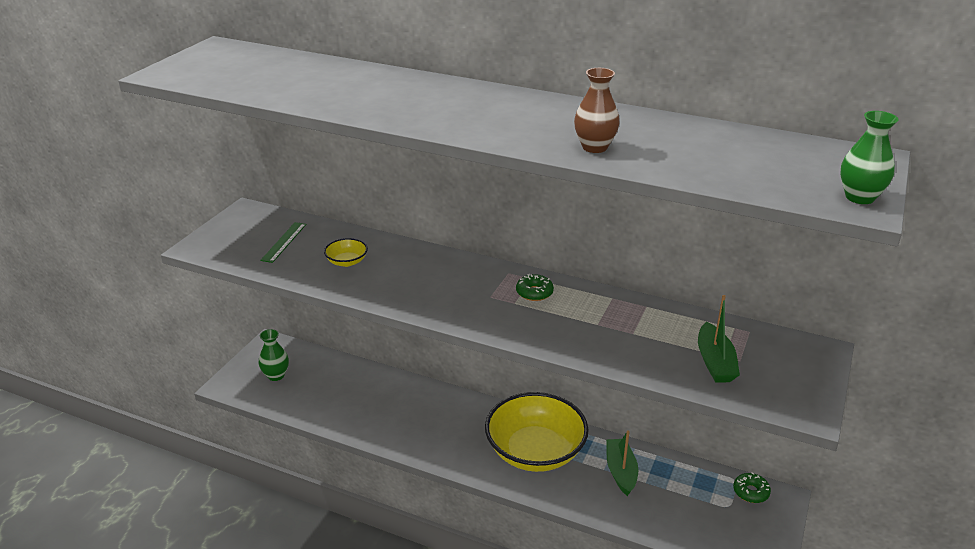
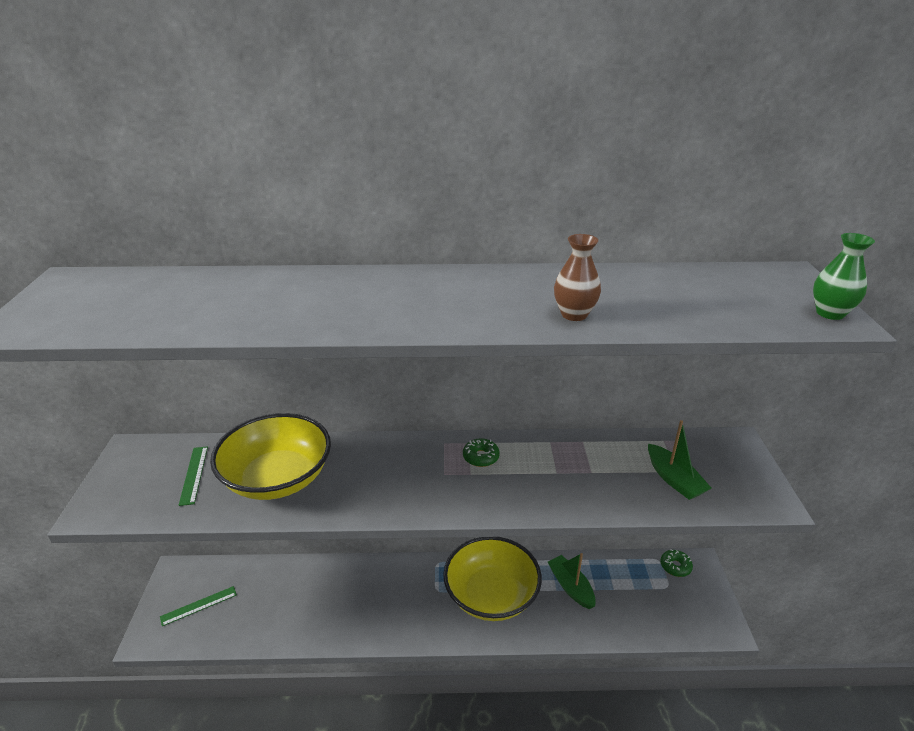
camera: 25 degrees left, 0 degrees up
green vase [259,329,289,381] -> green ruler [160,586,237,626]
yellow bowl [324,238,368,267] -> yellow bowl [210,413,331,500], size x2.46

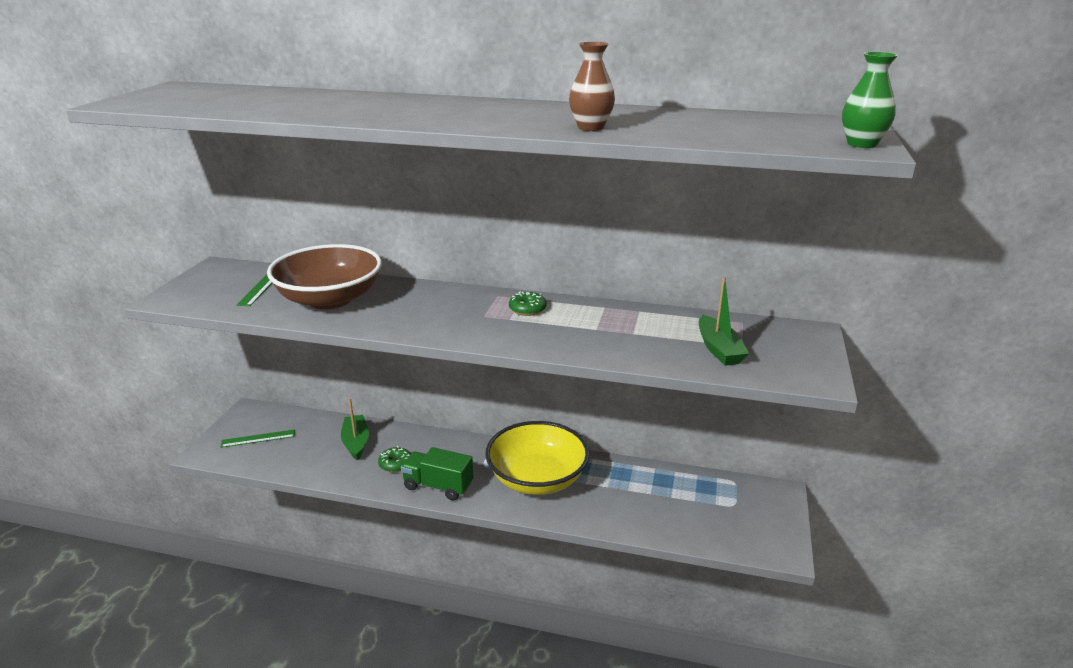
camera: 15 degrees right, 5 degrees down
yellow bowl [210,413,331,500] -> brown bowl [267,244,382,309]
green boat [548,553,596,609] -> green boat moved to [341,398,369,461]
green donut [660,549,693,577] -> green donut moved to [378,446,411,472]
none -> green truck [401,447,474,501]

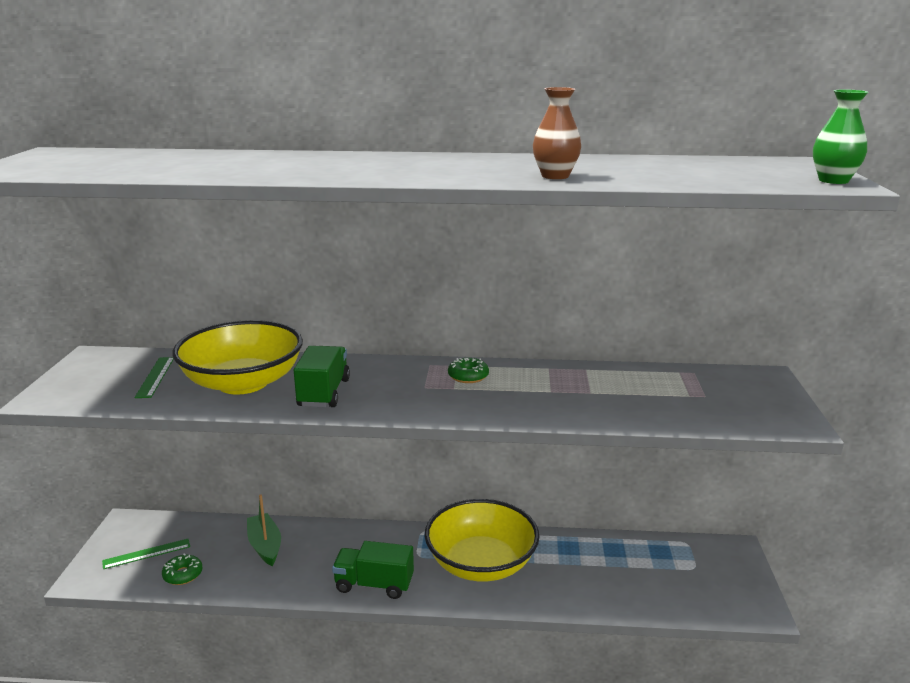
camera: 10 degrees left, 5 degrees down
brown bowl [267,244,382,309] -> yellow bowl [172,320,303,395]
green donut [378,446,411,472] -> green donut moved to [162,554,203,585]
green boat [699,277,749,366] -> none
none -> green truck [294,346,350,407]

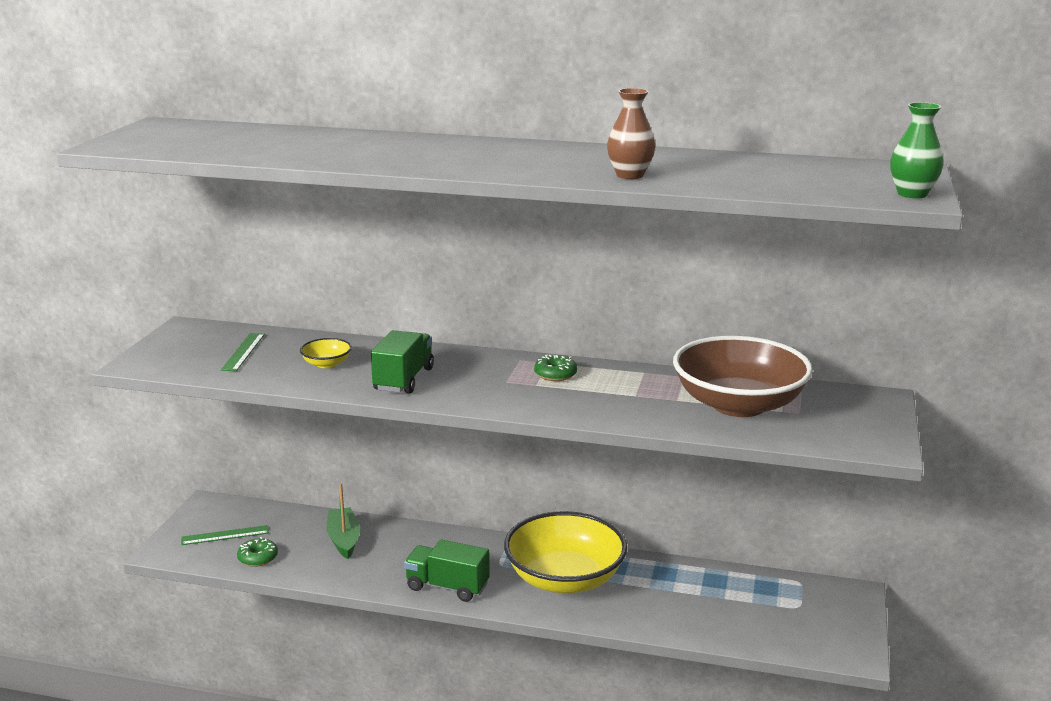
camera: 10 degrees right, 0 degrees up
yellow bowl [172,320,303,395] -> yellow bowl [300,338,352,368], size x0.41
none -> brown bowl [673,336,813,417]

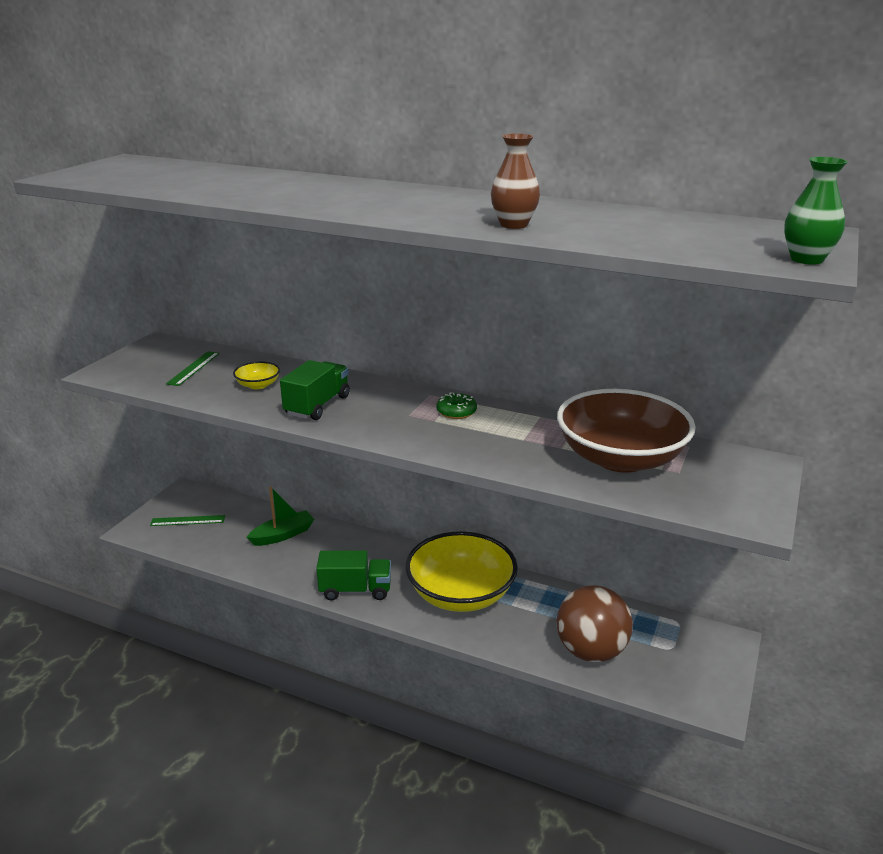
camera: 10 degrees right, 5 degrees up
green donut [237,537,278,567] -> none
green boat [326,483,360,559] -> green boat turned 60 degrees clockwise [247,486,314,546]
green truck [404,539,490,602] -> green truck turned 150 degrees clockwise [316,550,391,600]
none -> brown ball [556,585,633,662]

